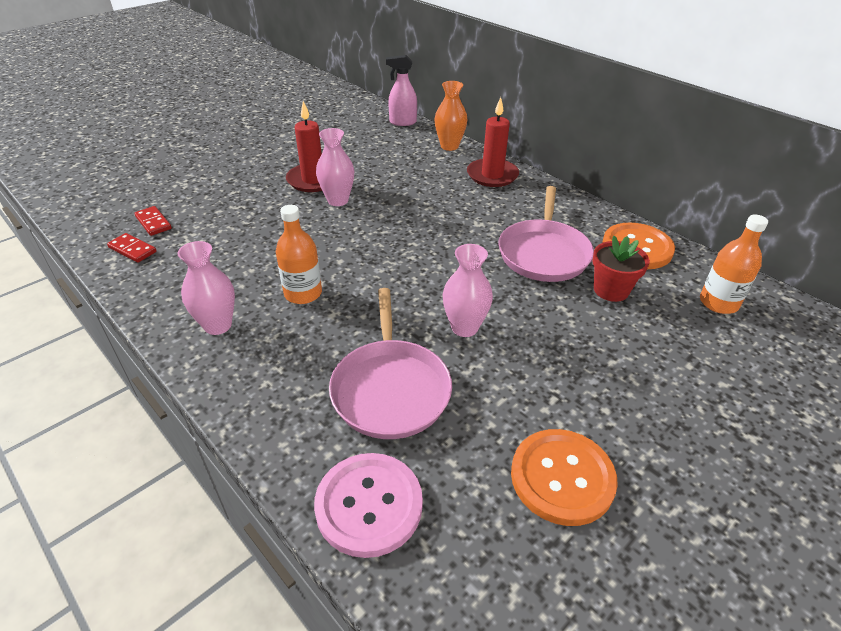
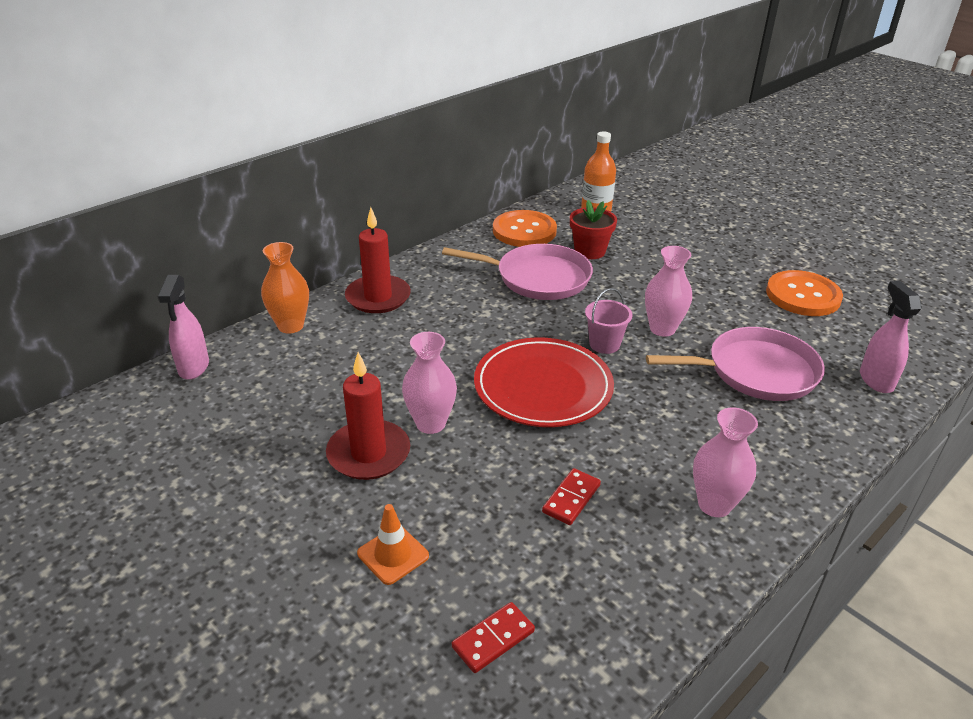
camera: 90 degrees left, 5 degrees down
red domino [107,233,156,263] -> red domino moved to [542,468,601,525]
orange bottle [276,205,322,304] -> none
pink button [314,453,423,558] -> pink spray bottle [860,281,922,393]
none -> orange traffic cone [357,504,429,585]
none -> red plate [474,337,614,427]
none -> pink bucket [585,288,632,354]

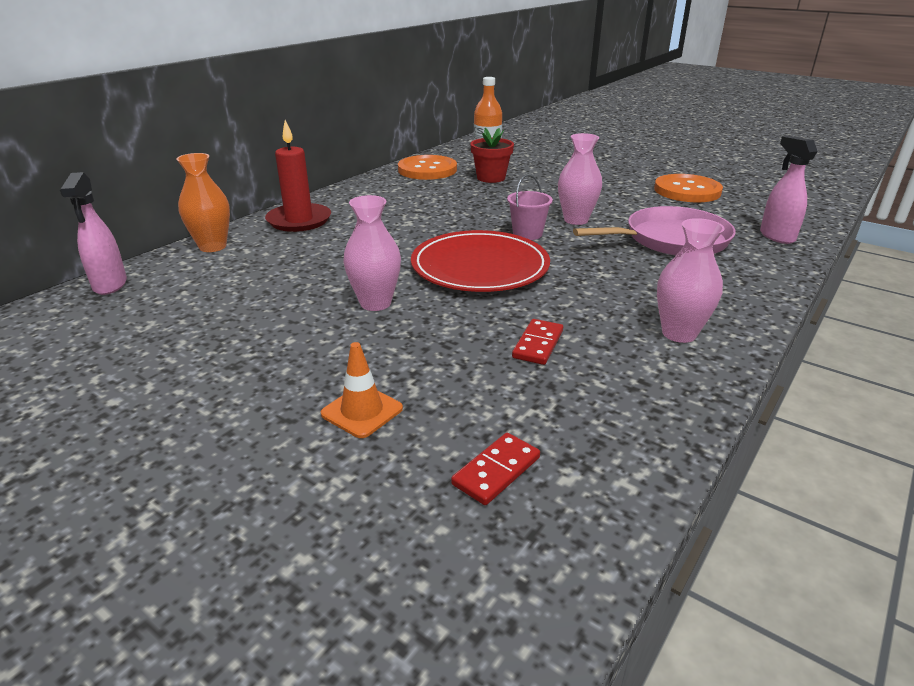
camera: 10 degrees left, 5 degrees down
red candle [326,352,410,480] -> none
pink pan [442,244,593,300] -> none

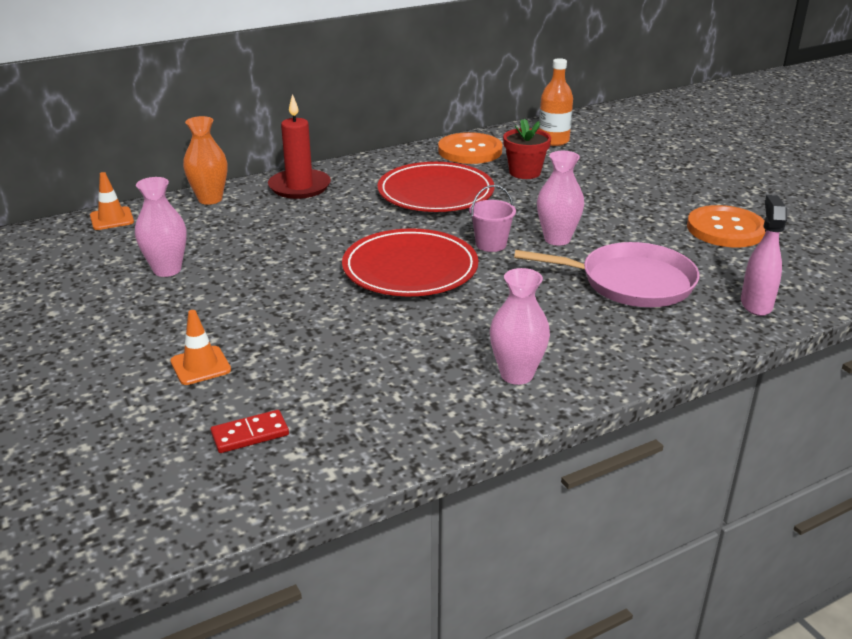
camera: 25 degrees right, 0 degrees up
pink spray bottle [60,172,127,295] -> orange traffic cone [90,172,134,230]
pink vase [343,195,401,311] -> pink vase moved to [135,177,187,277]
red domino [512,319,563,365] -> none
none -> red plate [378,162,494,212]

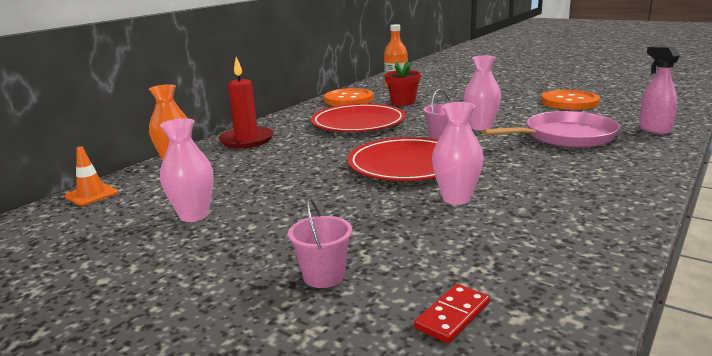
camera: 25 degrees left, 10 degrees down
orange traffic cone [171,310,231,385] -> pink bucket [288,198,352,288]
pink vase [490,268,550,385] -> pink vase moved to [432,102,484,205]

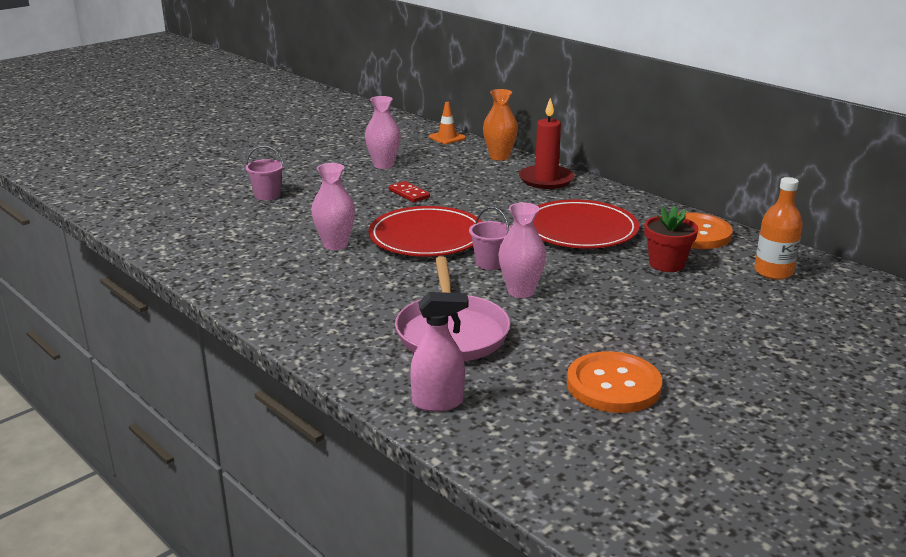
camera: 100 degrees right, 5 degrees up
red domino [414,284,490,343] -> red domino moved to [389,181,430,202]

